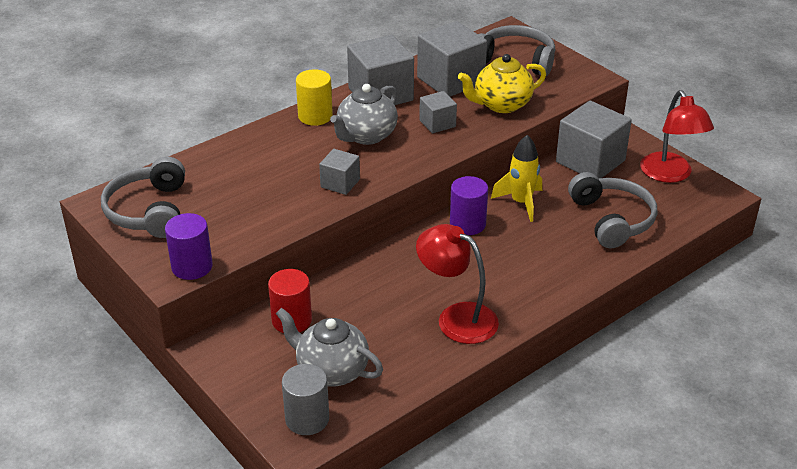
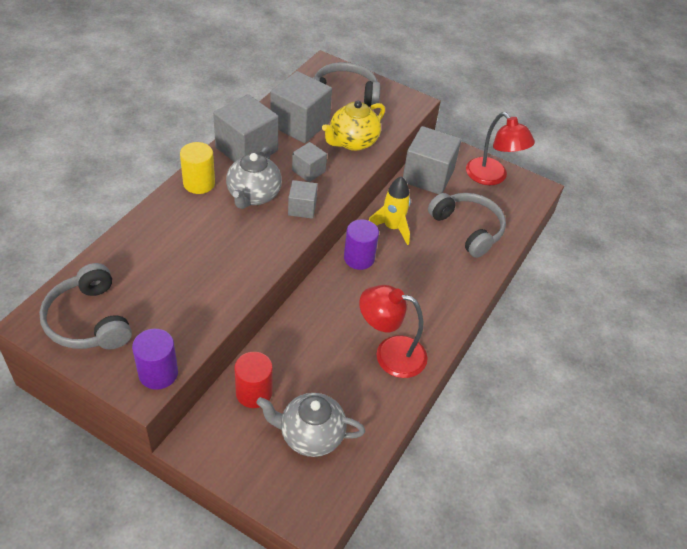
camera: 25 degrees left, 10 degrees up
grey cylinder [282,364,329,435] -> none
grey cube [319,149,360,195] -> grey cube moved to [288,180,318,219]

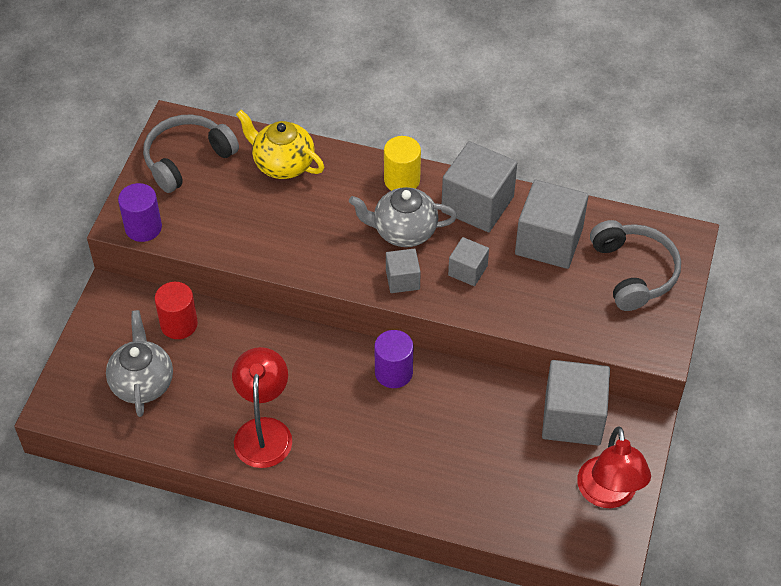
camera: 80 degrees right, 5 degrees up
yellow teapot [322,101,385,151] -> yellow teapot moved to [236,110,324,179]
yellow rocket [369,176,411,245] -> none
grey headphones [428,193,506,258] -> none
red lamp [466,112,535,185] -> red lamp turned 45 degrees counterclockwise [577,427,651,508]

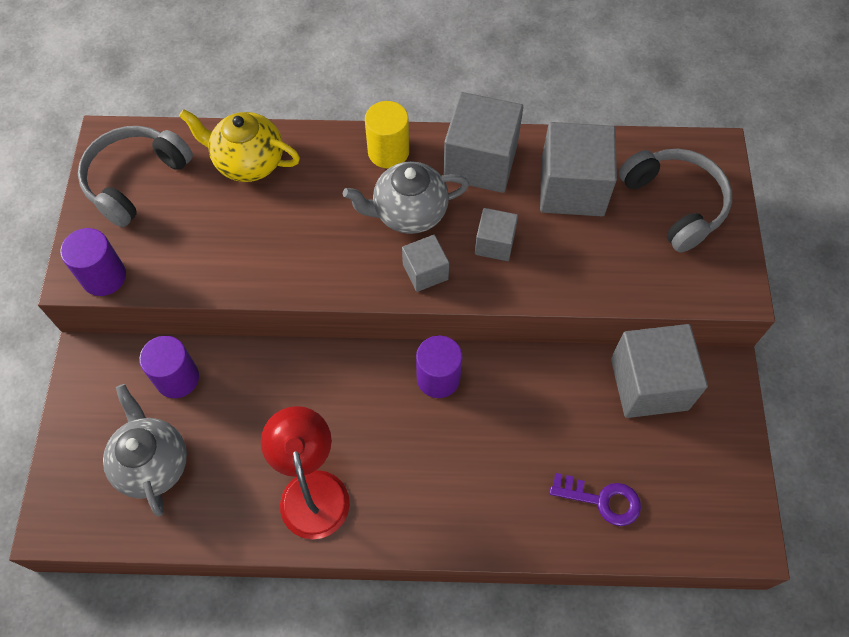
camera: 15 degrees left, 10 degrees up
red cylinder [155,282,198,339] -> purple cylinder [139,336,199,398]
red lamp [577,427,651,508] -> none
none -> purple key [550,473,641,526]

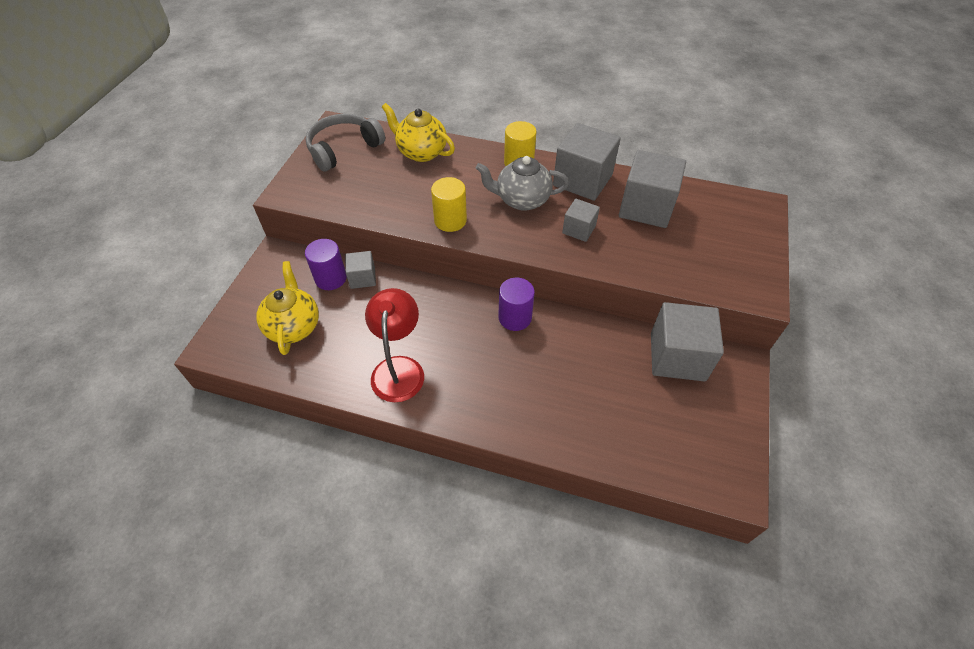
camera: 15 degrees right, 10 degrees down
purple cylinder [60,228,126,296] -> none
grey teapot [103,384,187,516] -> yellow teapot [256,261,319,355]
grey cube [402,235,449,292] -> grey cube moved to [345,251,376,289]
purple key [550,473,641,526] -> none
grey headphones [619,149,732,253] -> none
none -> yellow cylinder [431,177,467,232]

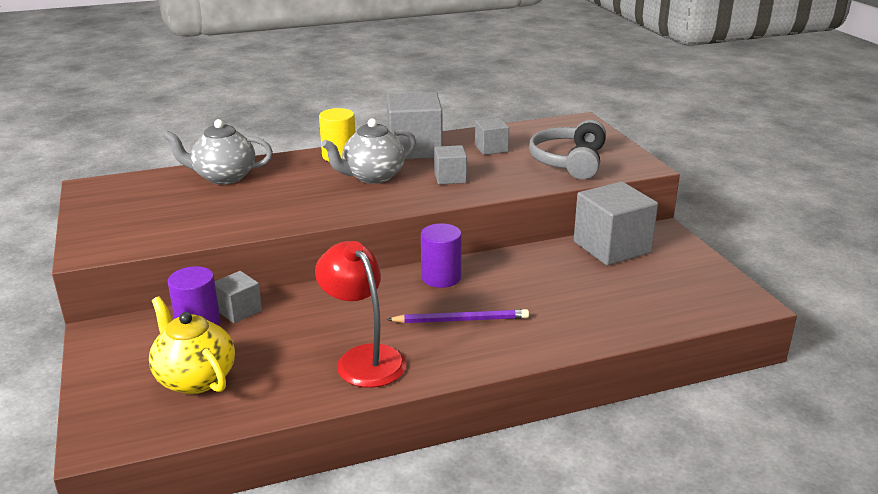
camera: 35 degrees left, 25 degrees down
grey headphones [306,114,385,171] -> grey headphones moved to [529,120,606,179]
yellow teapot [382,103,455,162] -> grey teapot [163,119,273,185]
yellow cylinder [431,177,467,232] -> none
grey cube [619,150,686,228] -> grey cube [475,118,509,155], size x0.53
none -> purple pencil [386,309,529,323]

